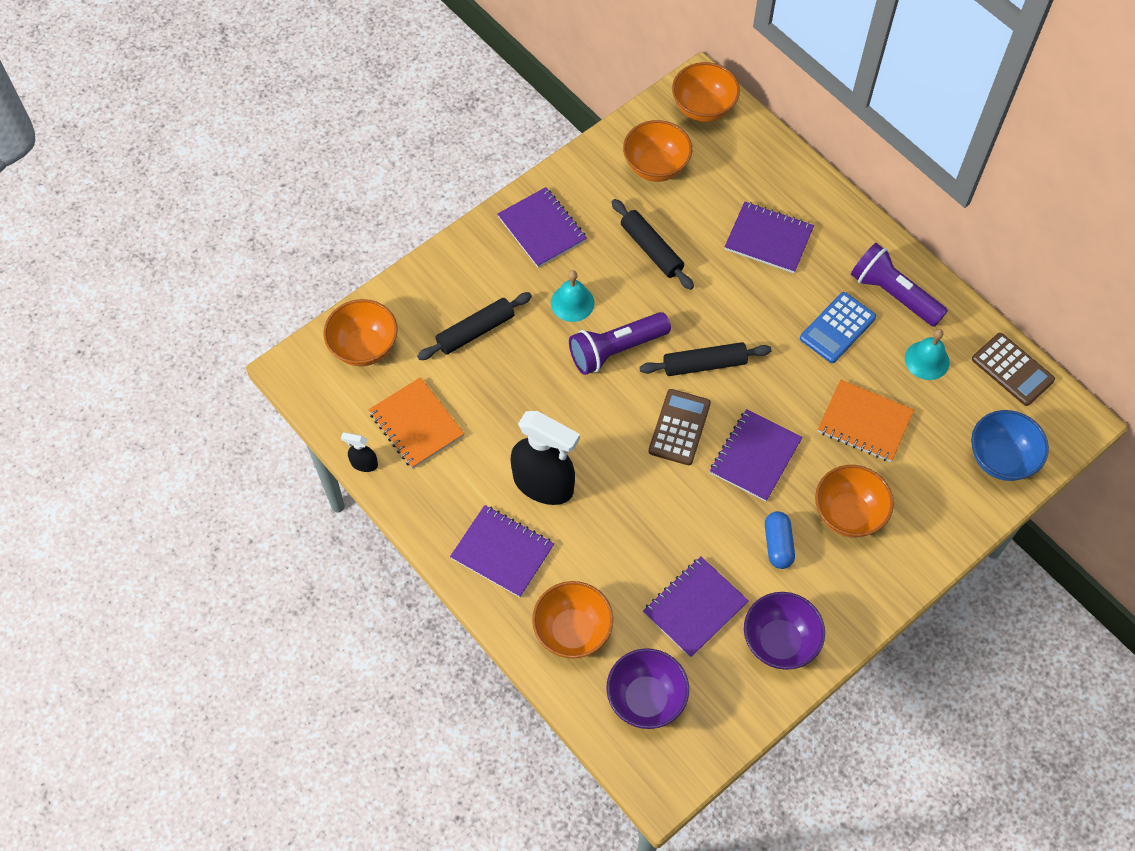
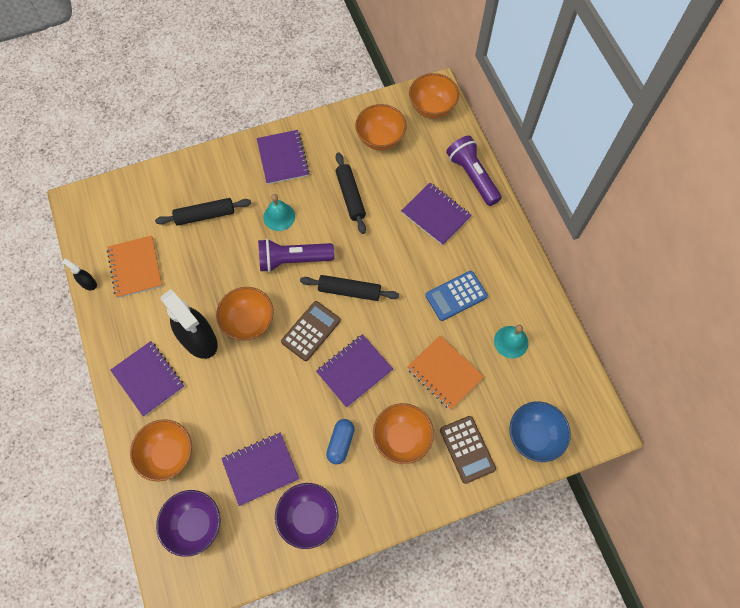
camera: 20 degrees right, 5 degrees up
orange bowl [324,299,398,366] -> orange bowl moved to [216,287,274,340]
purple flashlight [851,243,948,327] -> purple flashlight moved to [446,135,502,206]
brown calculator [972,333,1055,406] -> brown calculator moved to [440,416,496,484]

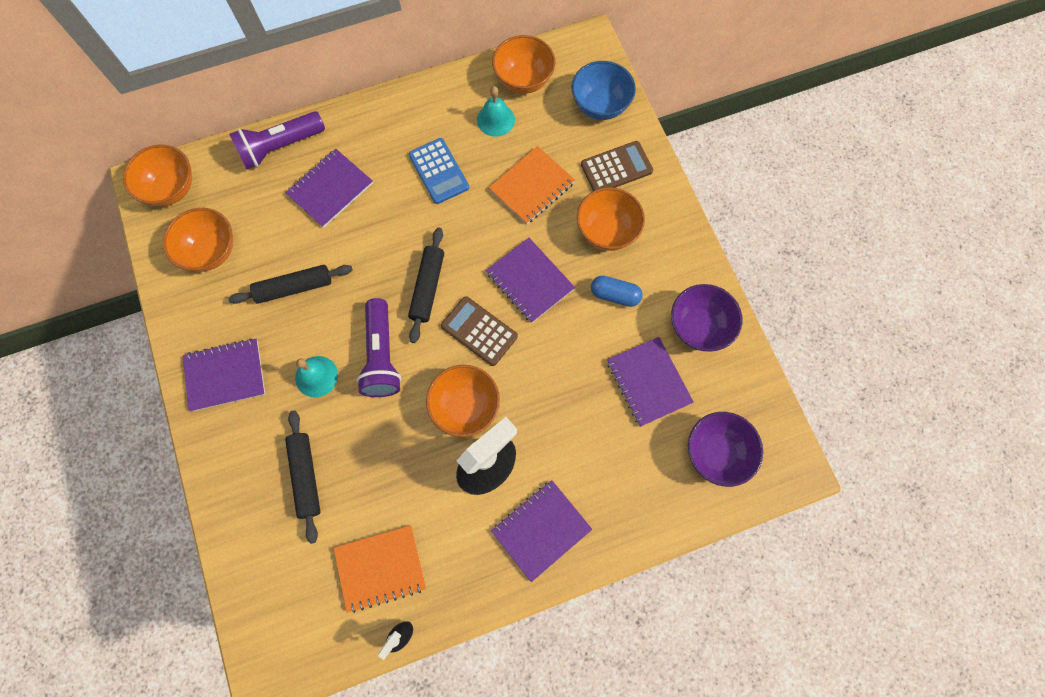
camera: 90 degrees left, 5 degrees up
orange bowl [130,419,192,481] -> orange bowl moved to [492,35,555,94]

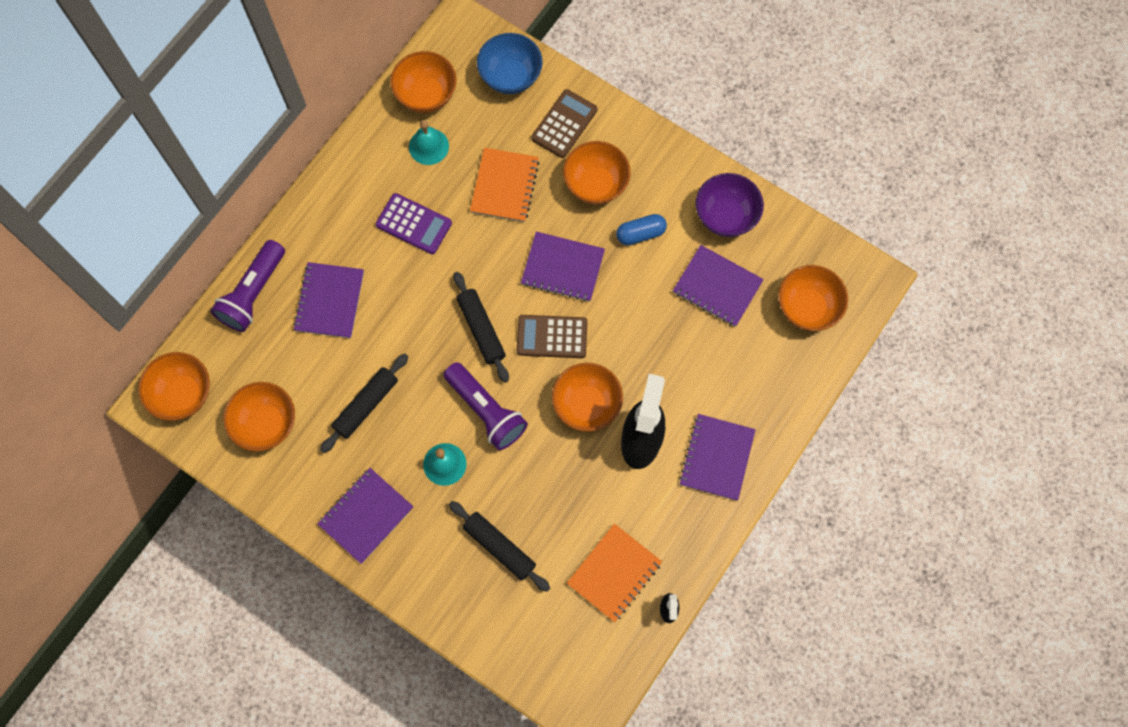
camera: 35 degrees left, 0 degrees up
blue calculator [409,138,469,204] -> purple calculator [376,193,452,254]
purple bowl [688,412,763,487] -> orange bowl [778,265,848,331]

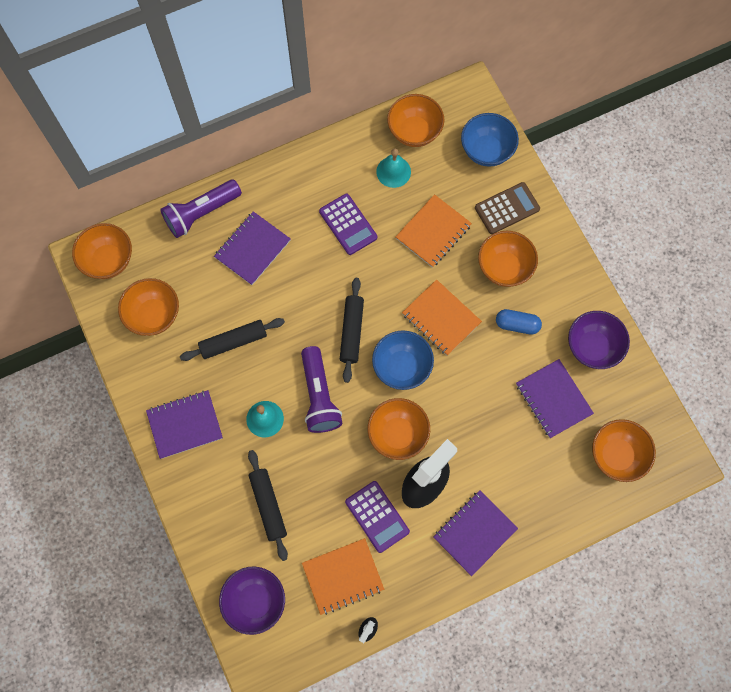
camera: 30 degrees right, 0 degrees up
brown calculator [517,315,587,358] -> blue bowl [372,330,434,390]
purple notebook [521,231,605,302] -> orange notebook [402,279,482,356]
none -> purple bowl [219,567,285,635]
none -> purple calculator [345,481,410,553]

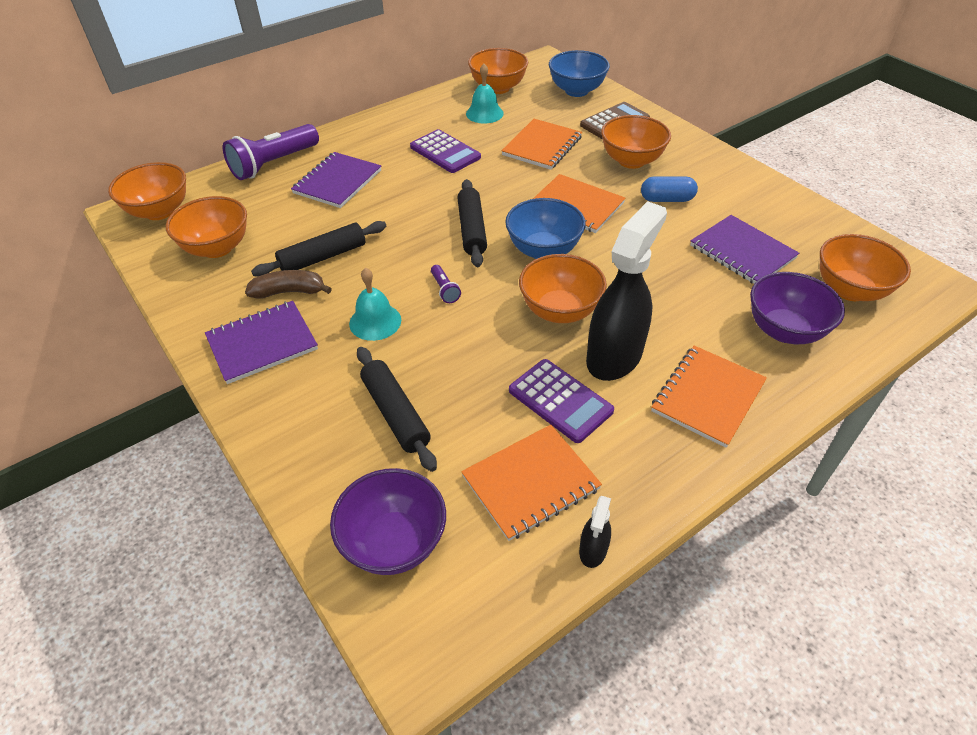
camera: 10 degrees left, 25 degrees down
purple flashlight [301,346,342,433] -> purple flashlight [431,265,461,303], size x0.44
purple notebook [433,490,518,576] -> orange notebook [651,346,767,448]
purple bowl [568,311,630,369] -> purple bowl moved to [750,272,845,344]
none -> brown banana [245,270,332,299]

